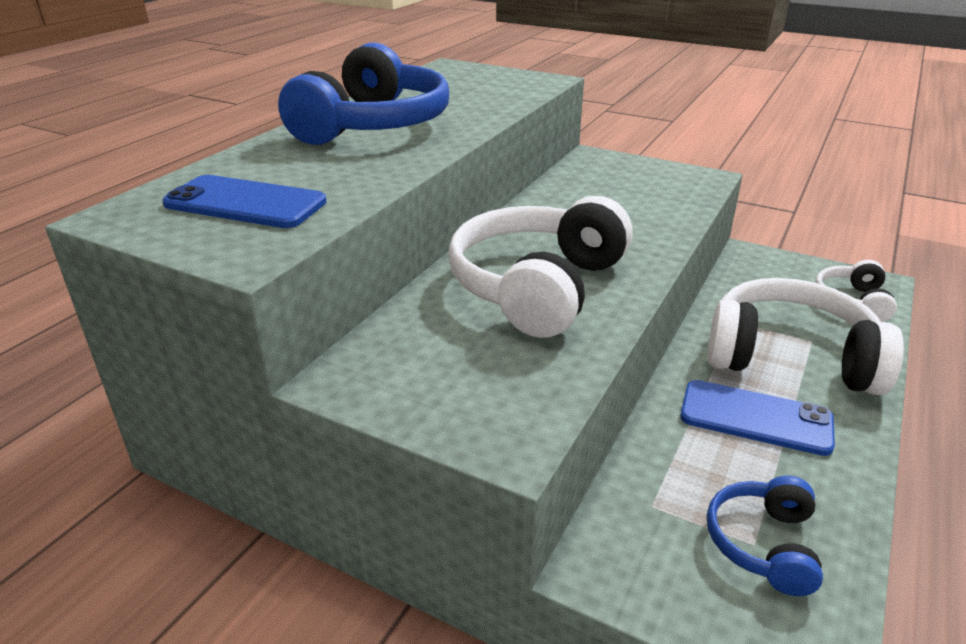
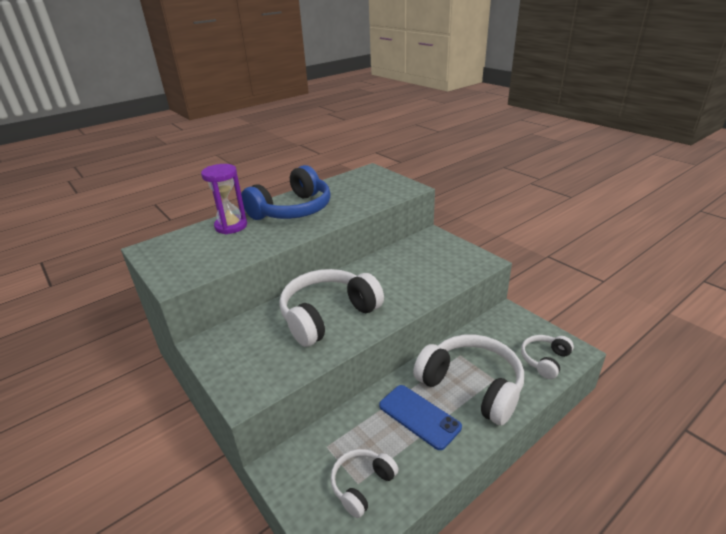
camera: 25 degrees right, 0 degrees up
blue phone [162,175,327,228] -> none
blue headphones [707,475,823,596] -> white headphones [331,449,399,518]
none -> purple hourglass [201,164,247,234]

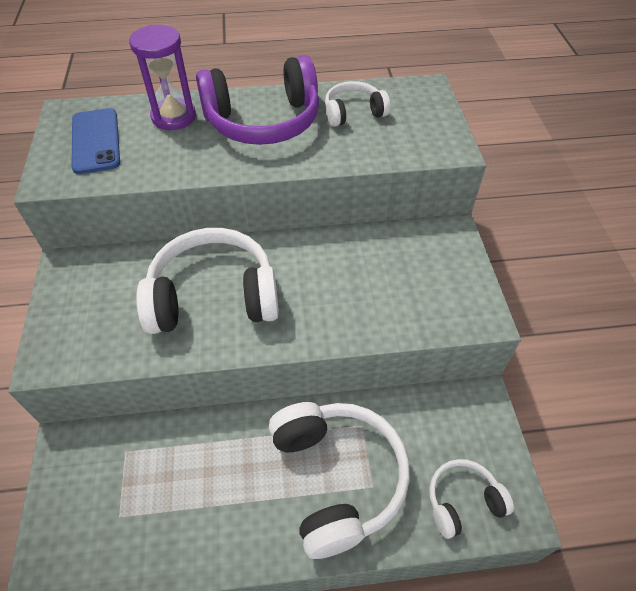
camera: 30 degrees right, 20 degrees up
blue headphones [241,165,331,220] -> purple headphones [196,55,319,145]
white headphones [331,449,399,518] -> white headphones moved to [325,81,390,127]
blue phone [379,385,462,450] -> blue phone moved to [72,108,120,174]

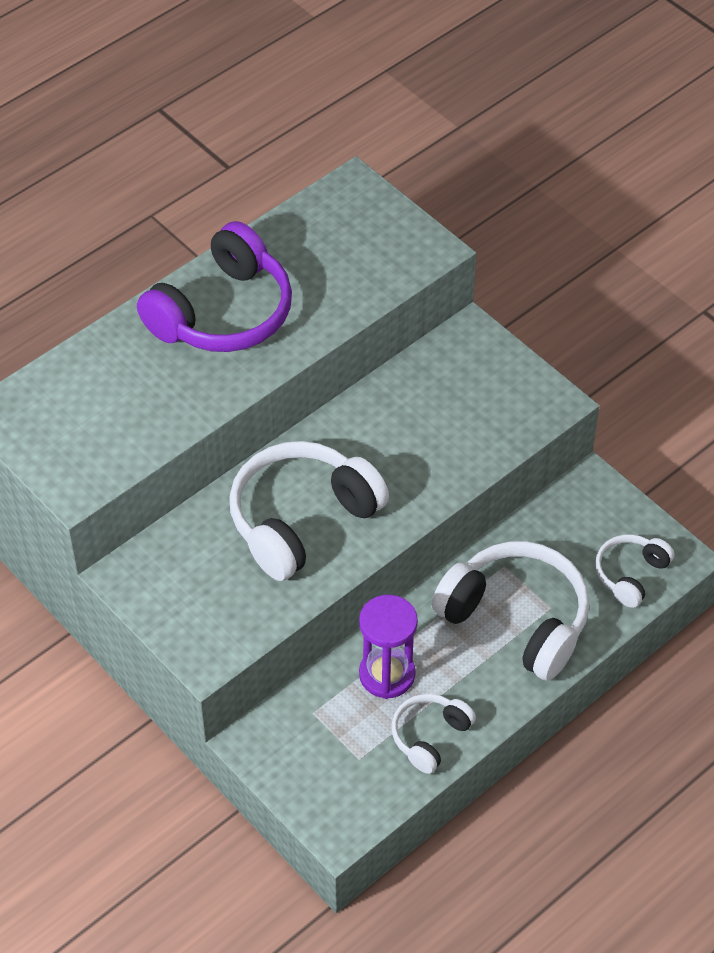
camera: 35 degrees left, 0 degrees up
blue phone [72,108,120,174] -> none
purple hourglass [129,25,196,130] -> purple hourglass moved to [359,595,418,699]
white headphones [325,81,390,127] -> white headphones moved to [391,694,476,774]

